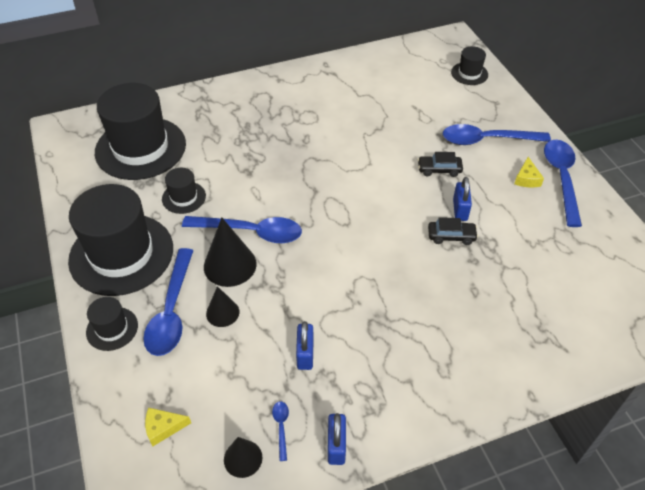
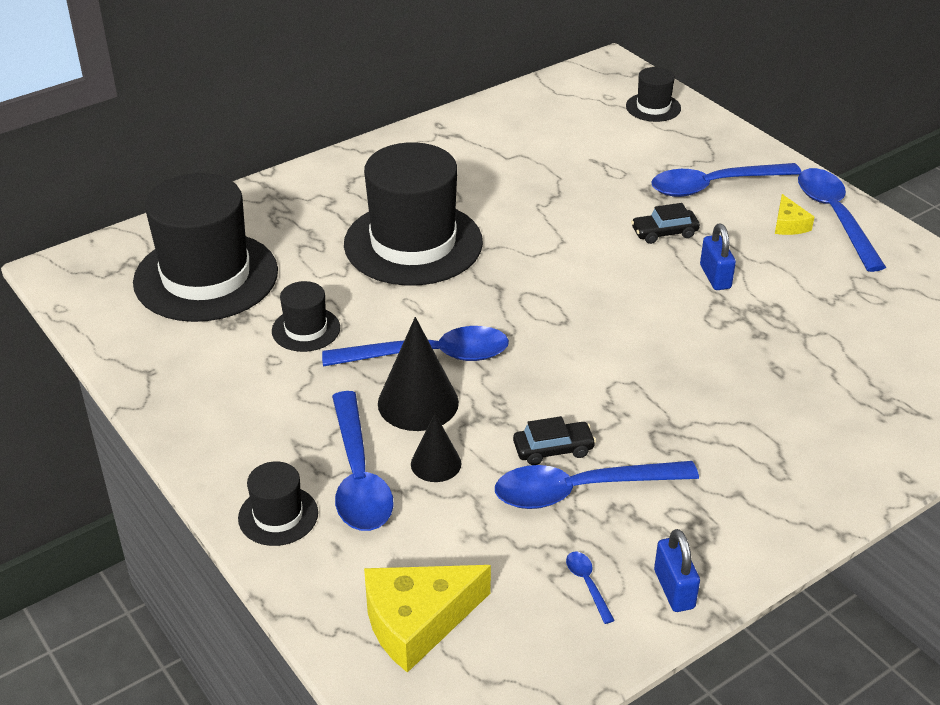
camera: 15 degrees left, 10 degrees down
black hat [68,184,173,296] -> black hat moved to [344,142,483,286]
yellow cheese [145,407,191,447] -> yellow cheese [364,565,491,673], size x1.93
black cone [224,437,262,478] -> none
blue padlock [296,321,314,370] -> blue spoon [495,461,699,509]
black car [428,217,478,245] -> black car moved to [513,416,596,465]

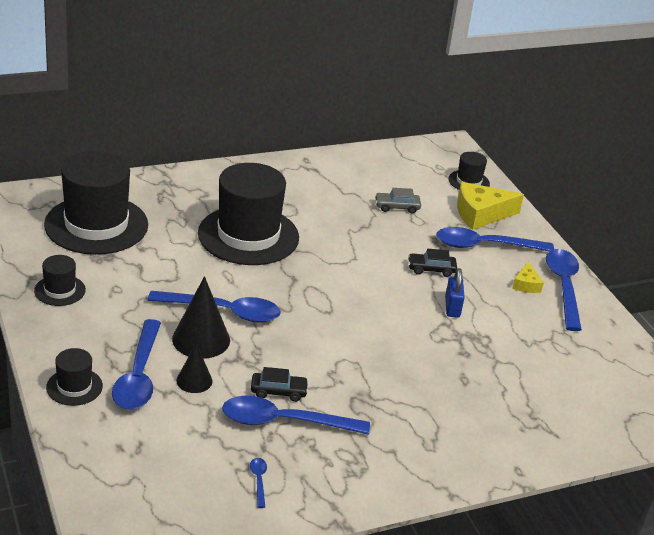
camera: 10 degrees right, 5 degrees down
black hat [272,281,340,352] -> black hat moved to [34,255,86,306]
yellow cheese [364,565,491,673] -> yellow cheese moved to [457,182,524,230]
blue padlock [654,529,700,612] -> none
none -> grey car [375,188,421,214]

